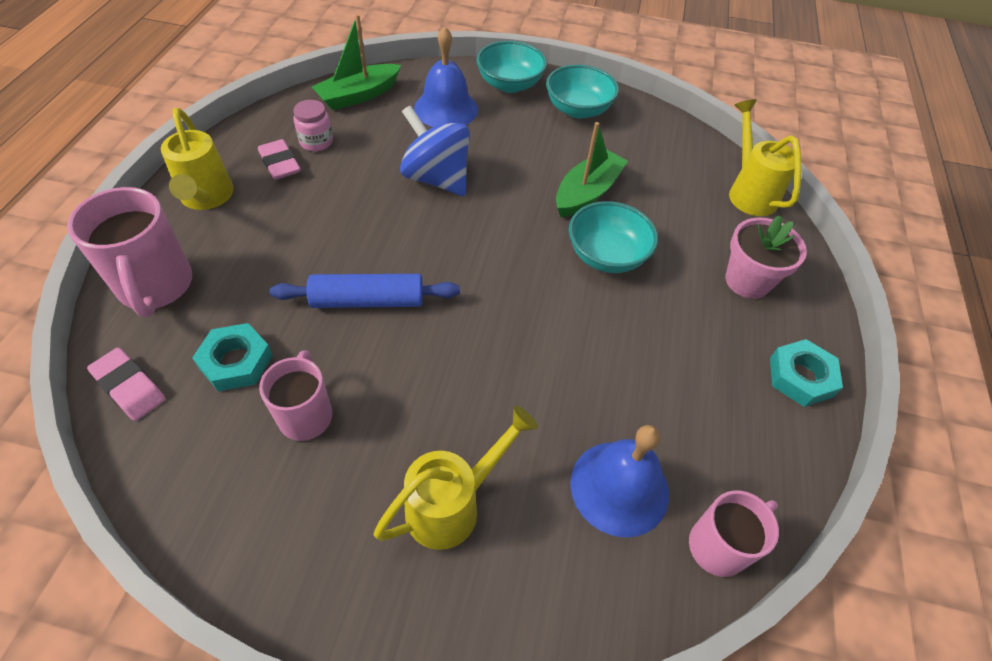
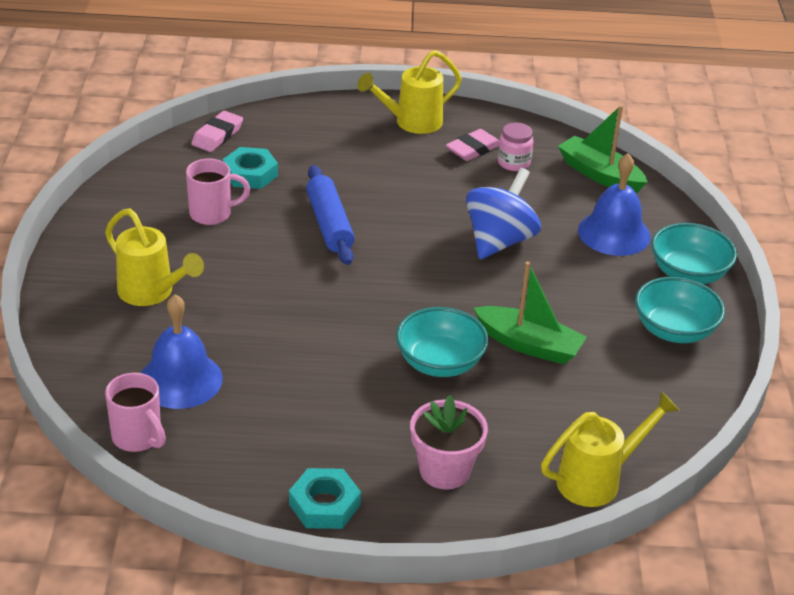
camera: 80 degrees right, 15 degrees down
pink mug [67,187,192,317] -> none

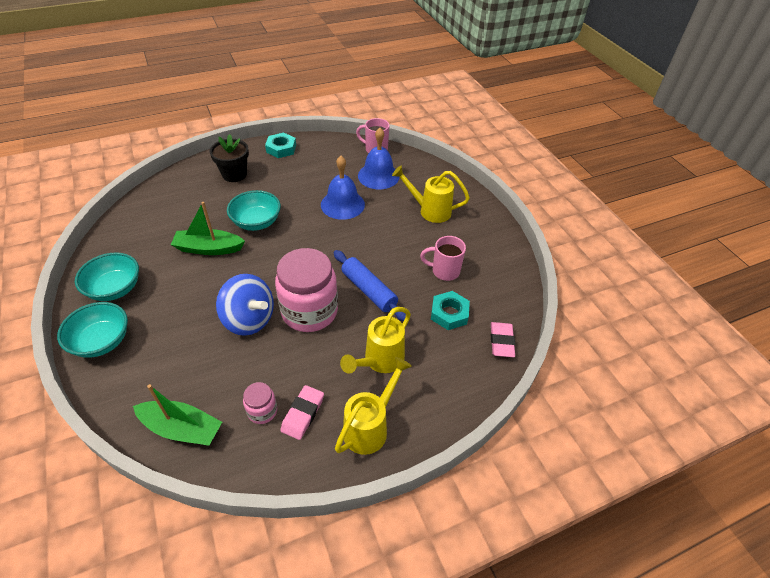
camera: 155 degrees right, 10 degrees up
pink mug [186,159,250,225] -> pink mug turned 45 degrees clockwise [420,236,466,281]
pink flower pot [410,395,488,489] -> black flower pot [210,134,249,182]
blue spinning top [466,168,541,259] -> blue spinning top turned 60 degrees counterclockwise [216,274,274,336]
yellow watering can [541,391,680,507] -> yellow watering can moved to [340,307,411,374]
blue bell [578,153,651,256] -> blue bell moved to [321,156,365,220]
none -> pink jar [275,248,338,332]

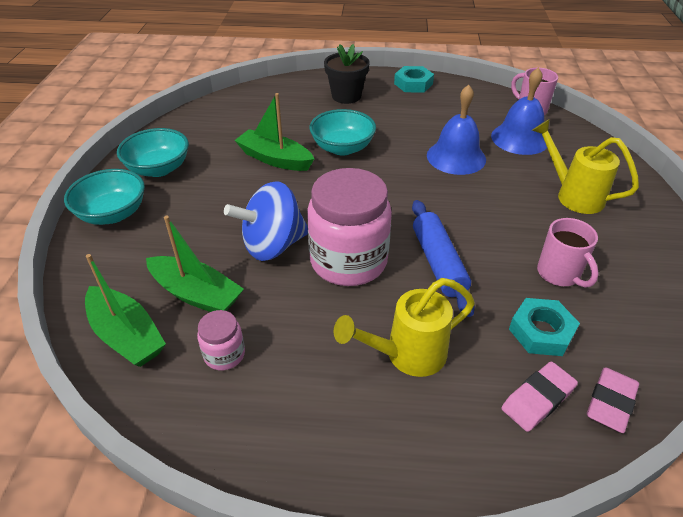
camera: 30 degrees right, 5 degrees down
blue spinning top [216,274,274,336] -> blue spinning top turned 90 degrees clockwise [224,181,308,261]
pink eraser [280,385,324,440] -> pink eraser moved to [502,361,578,432]
yellow watering can [335,357,412,455] -> none
pink mug [420,236,466,281] -> pink mug turned 150 degrees counterclockwise [537,218,599,288]
none -> green boat [146,216,244,312]

